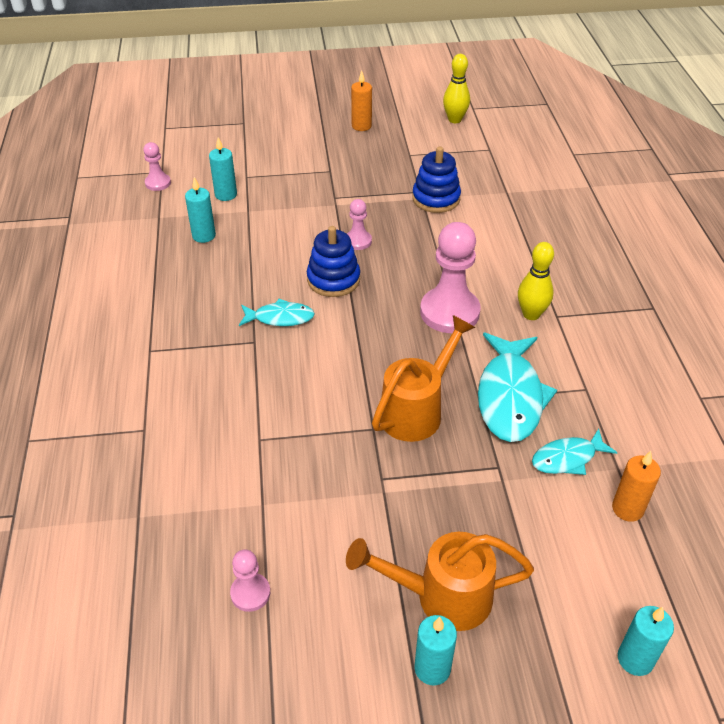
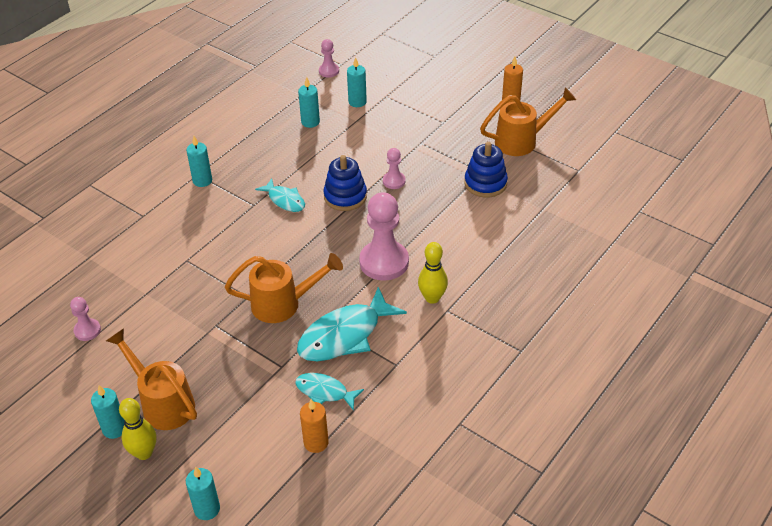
camera: 45 degrees right, 0 degrees up
yellow bowling pin [443,54,470,123] -> yellow bowling pin moved to [119,398,156,460]
none -> turquoise candle [186,136,212,187]
none -> orange watering can [480,87,576,156]

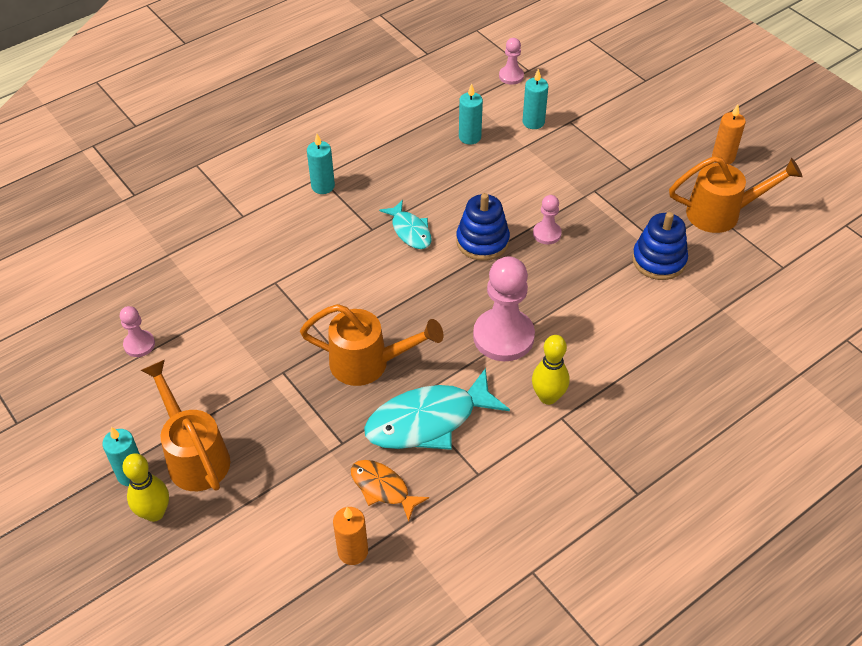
camera: 15 degrees right, 5 degrees up
turquoise candle [186,466,220,520] -> none
turquoise fish [295,373,364,411] -> orange fish [351,460,429,521]

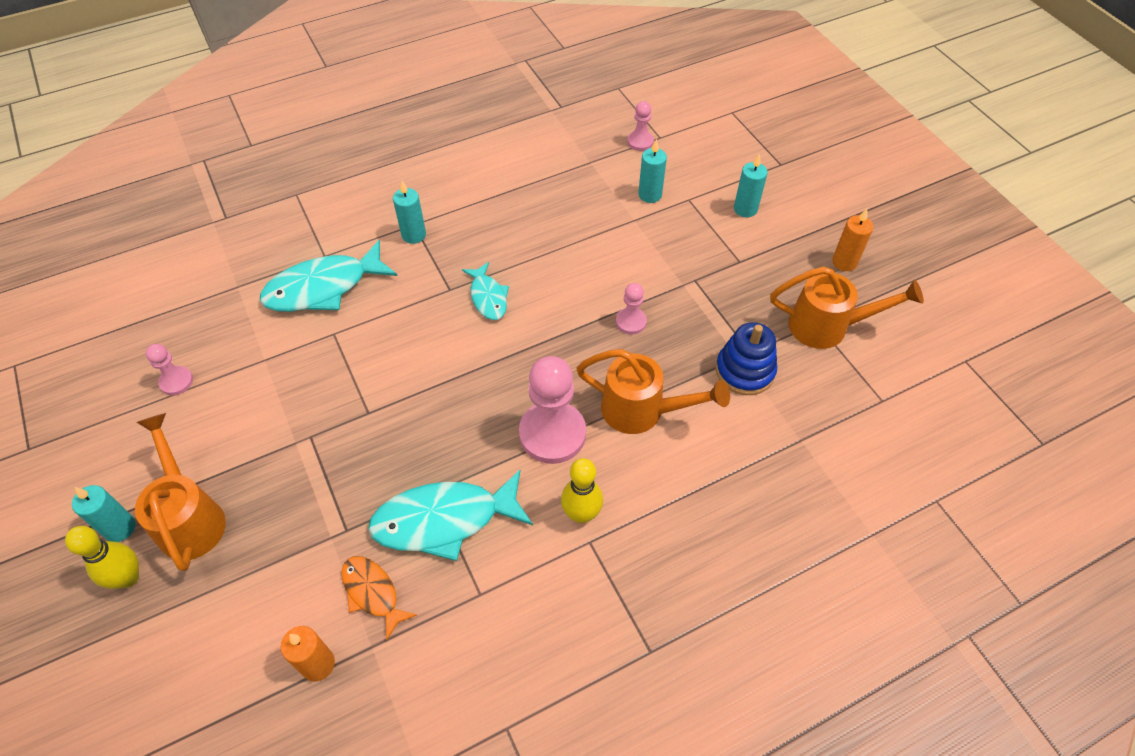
camera: 10 degrees right, 5 degrees up
orange watering can [300,304,444,386] -> orange watering can moved to [576,349,730,434]
blue stacking toy [456,193,510,261] -> none
turquoise candle [459,84,483,144] -> turquoise candle moved to [734,154,768,218]
none -> turquoise fish [260,240,397,312]

